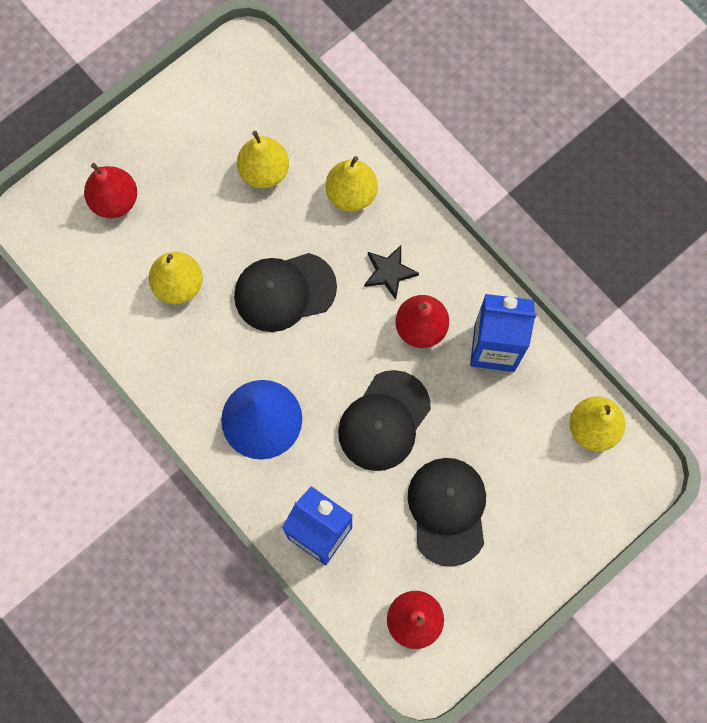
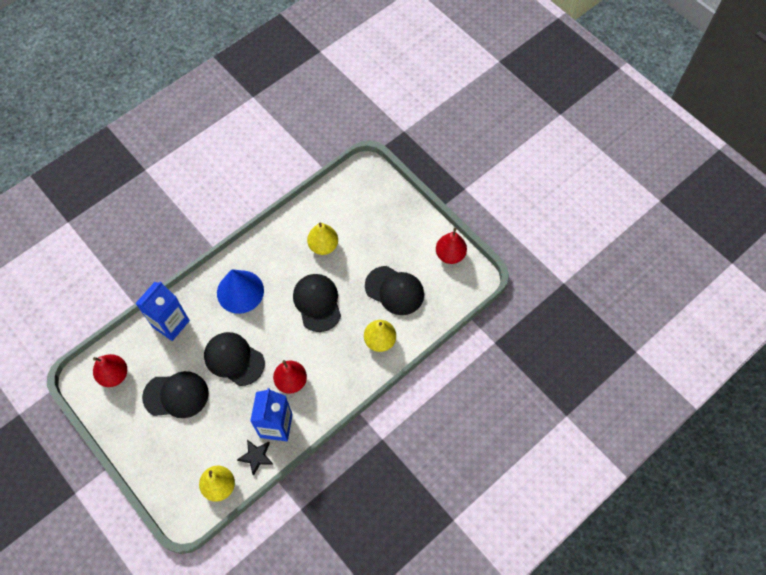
camera: 90 degrees right, 10 degrees down
red pear [84,163,137,218] -> red pear moved to [436,228,467,264]
yellow pear [237,131,289,189] -> black cap [365,266,424,315]
black star [364,245,419,300] -> black star moved to [237,440,274,476]

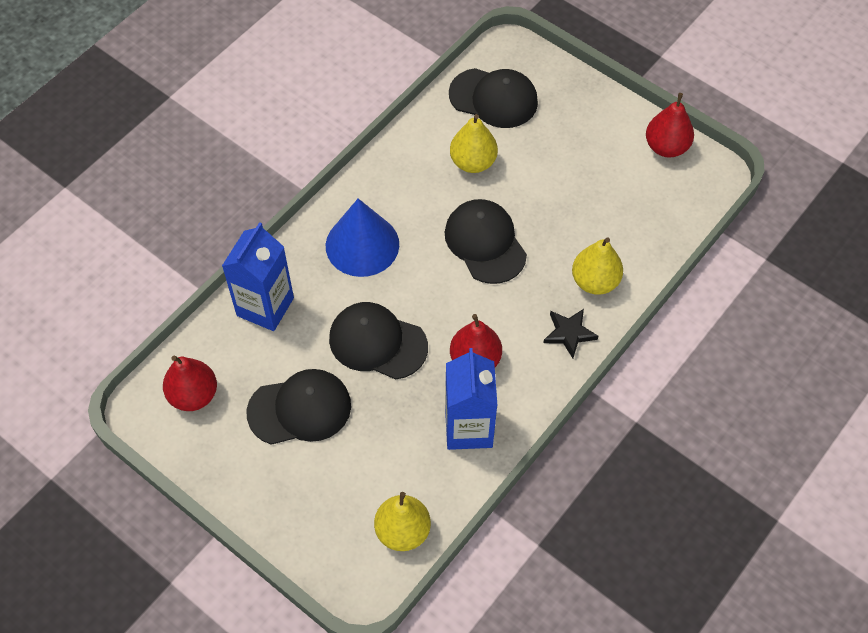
camera: 10 degrees left, 5 degrees down
black star [237,440,274,476] -> black star moved to [544,309,598,358]
black cap [365,266,424,315] -> black cap moved to [449,68,538,128]

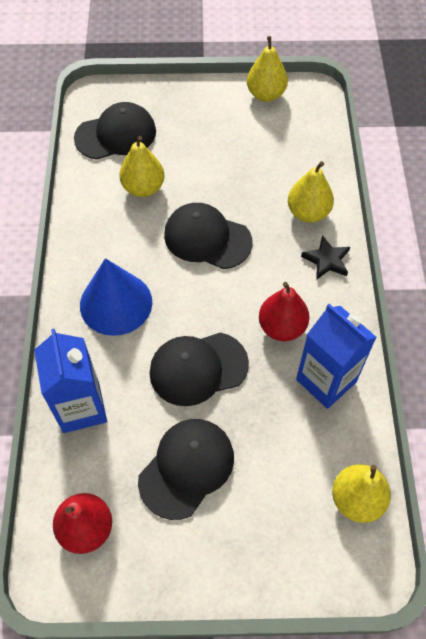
camera: 40 degrees left, 0 degrees up
red pear [646,93,694,158] -> yellow pear [247,36,288,102]

